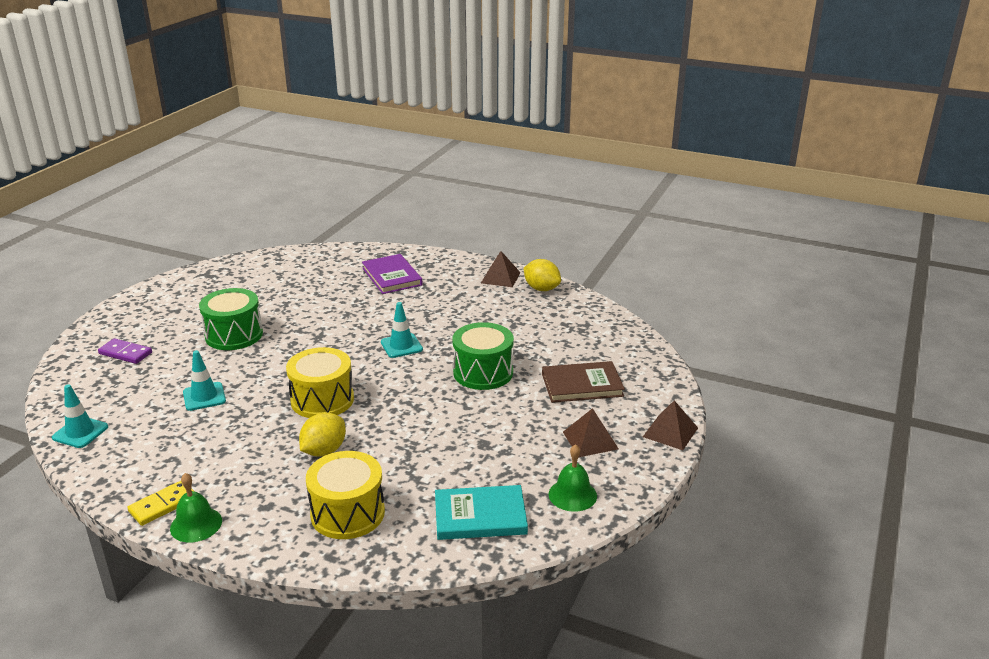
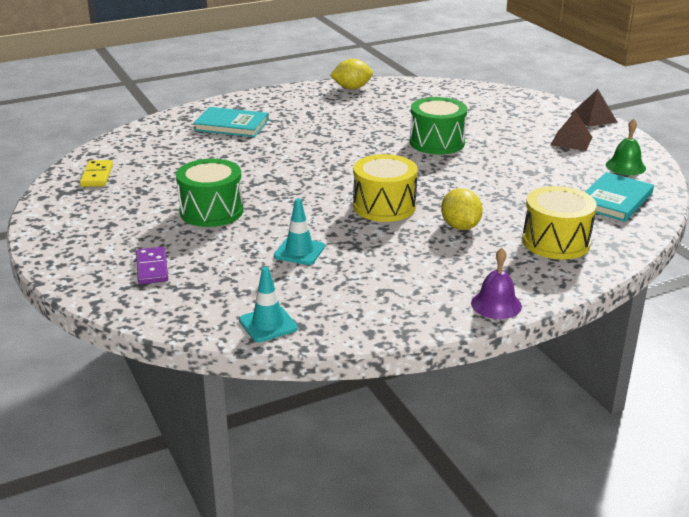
camera: 50 degrees left, 0 degrees up
purple domino [98,338,152,364] -> purple domino turned 75 degrees counterclockwise [136,247,168,284]
yellow domino [127,481,195,526] -> yellow domino moved to [80,160,113,187]
green bell [170,473,222,542] -> purple bell [471,248,522,319]
purple book [362,254,423,294] -> turquoise book [193,107,269,137]
turquoise traffic cone [381,302,423,358] -> none
brown pyramid [481,251,521,287] -> none
brown book [542,361,625,403] -> none

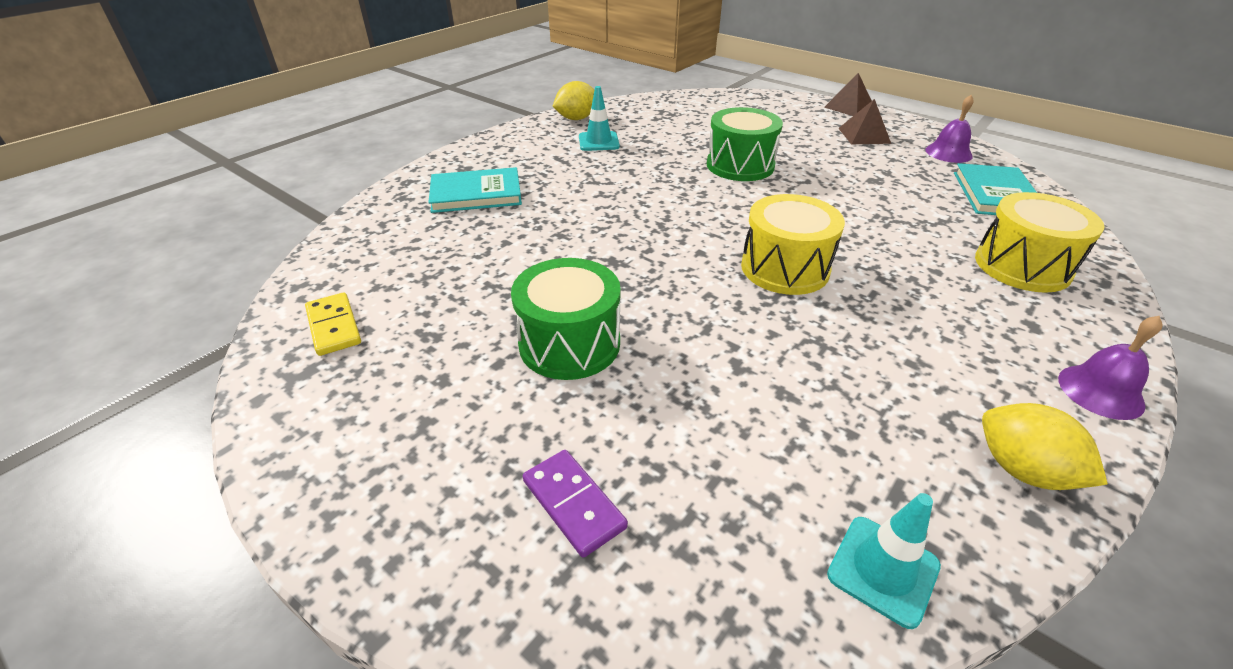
camera: 25 degrees left, 10 degrees up
turquoise traffic cone [274,198,325,265] -> turquoise traffic cone moved to [579,86,620,151]
yellow lemon [441,188,483,230] -> yellow lemon moved to [982,403,1108,490]
green bell [606,119,646,175] -> purple bell [925,95,974,163]

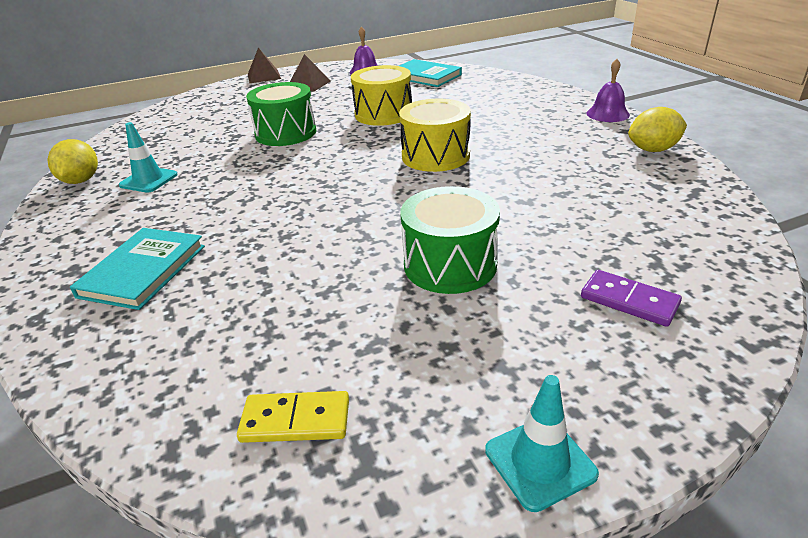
camera: 60 degrees left, 5 degrees down
purple domino [523,450,628,558] -> purple domino turned 45 degrees clockwise [581,270,682,327]
turquoise traffic cone [827,493,941,629] -> turquoise traffic cone moved to [485,375,599,512]
yellow drum [975,192,1105,293] -> yellow drum moved to [351,65,412,126]

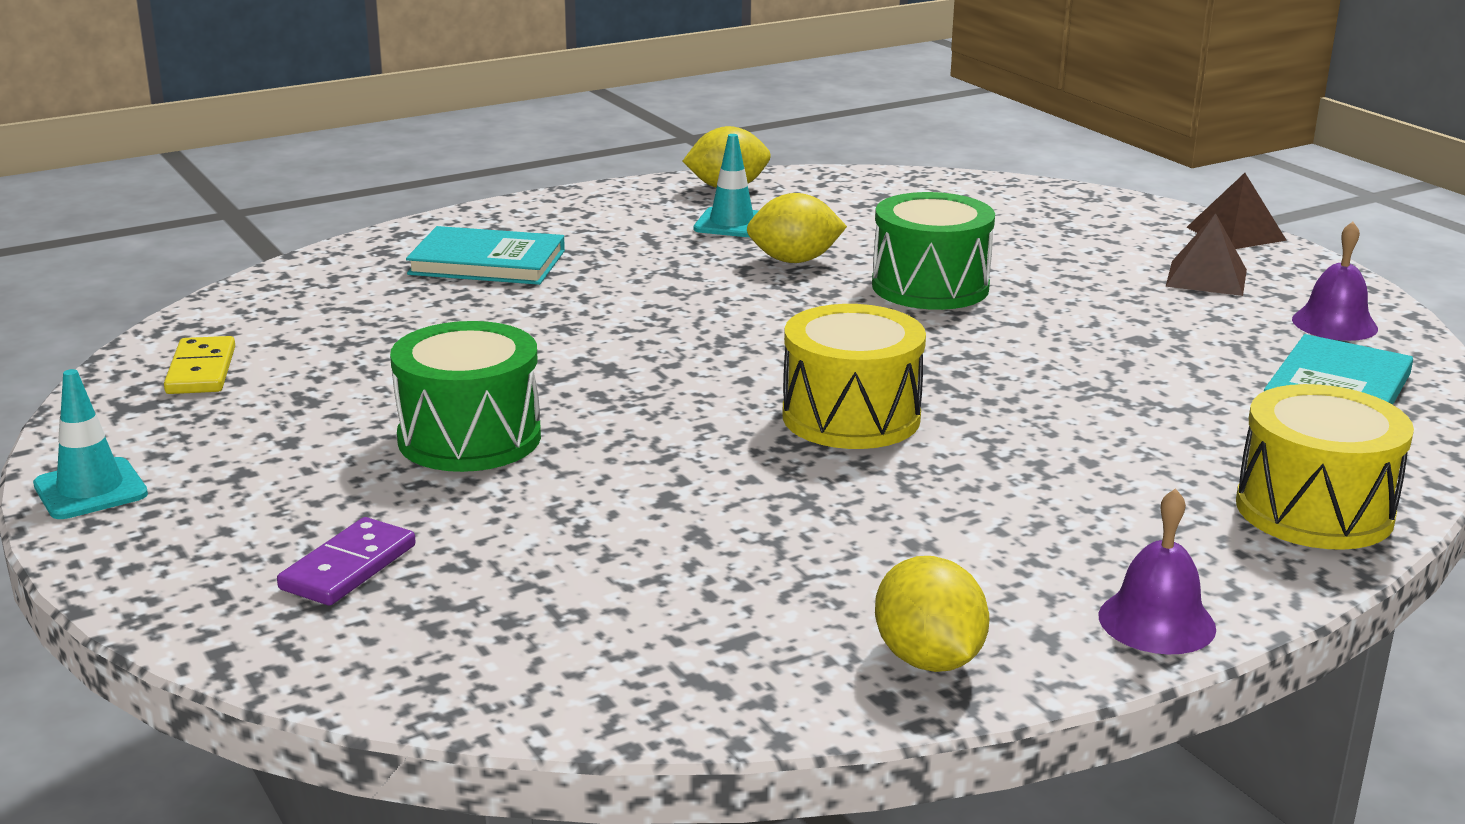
camera: 80 degrees right, 10 degrees down
yellow drum [351,65,412,126] -> yellow drum moved to [1236,384,1414,550]
none -> yellow lemon [747,193,847,263]

